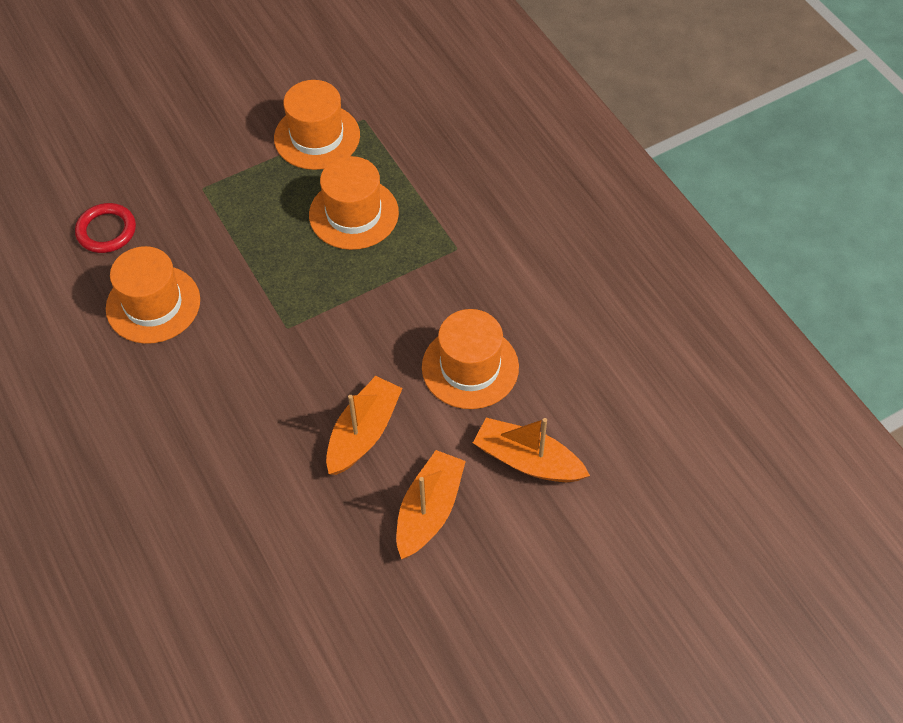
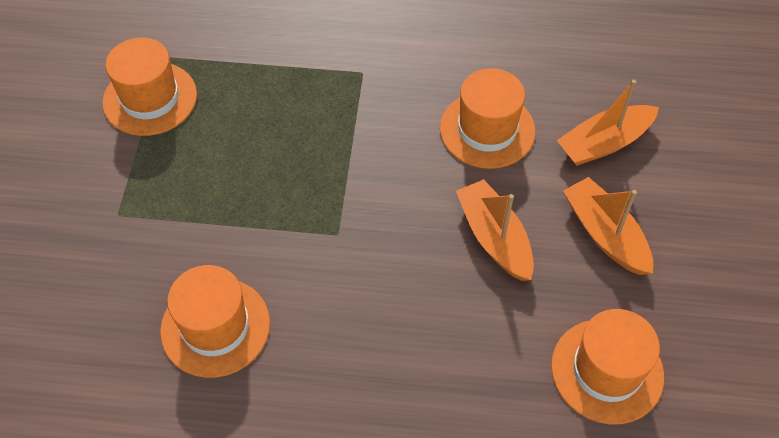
camera: 55 degrees left, 0 degrees up
red ring [75,203,136,253] -> none
orange hat [309,156,399,250] -> orange hat moved to [551,309,664,425]

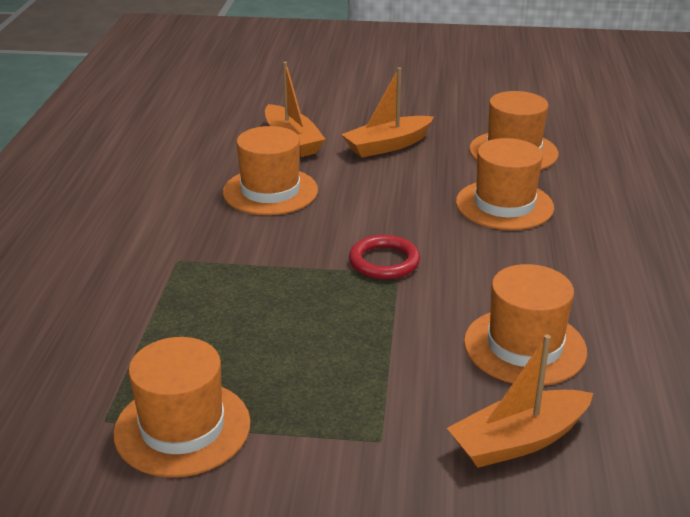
camera: 90 degrees left, 25 degrees down
orange boat [456,179,534,281] -> orange boat moved to [447,335,593,468]
none -> red ring [349,235,420,280]
none -> orange hat [456,138,554,230]

